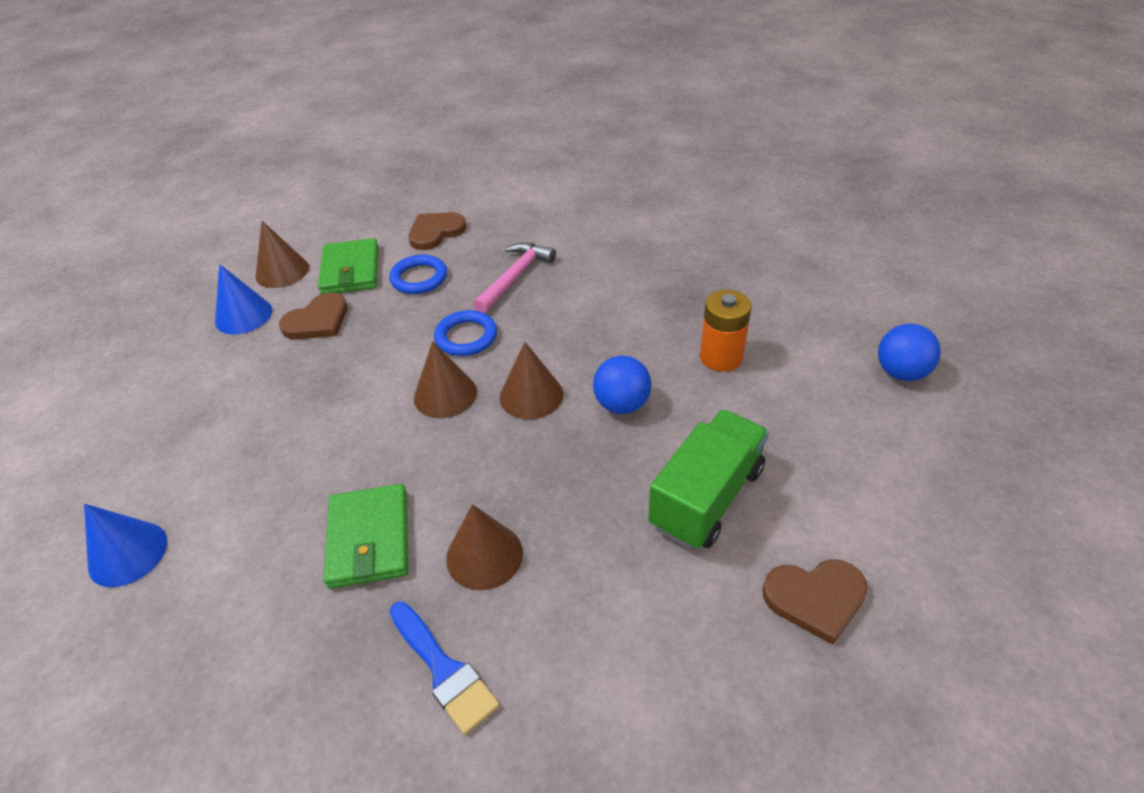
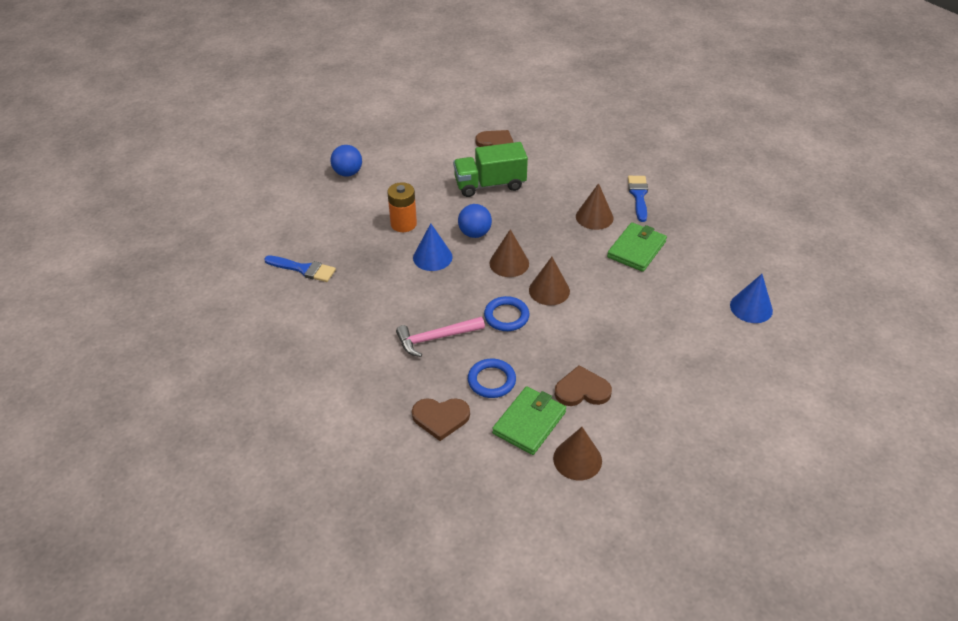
camera: 140 degrees left, 0 degrees up
blue cone [215,264,272,334] -> blue cone moved to [413,223,453,271]
none -> blue brush [264,255,336,282]

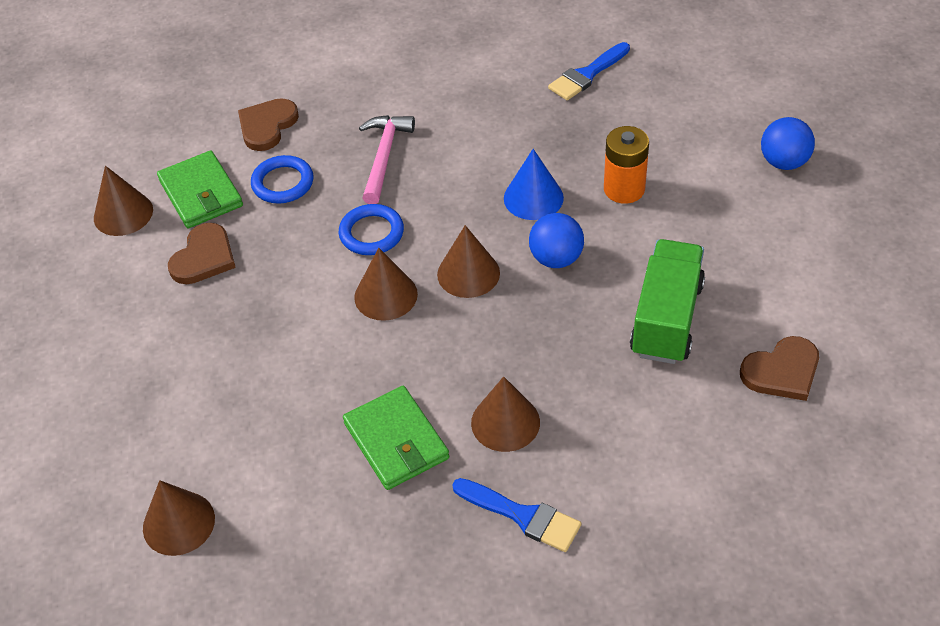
camera: 120 degrees right, 5 degrees up
blue cone [730,274,773,323] -> brown cone [143,480,215,556]

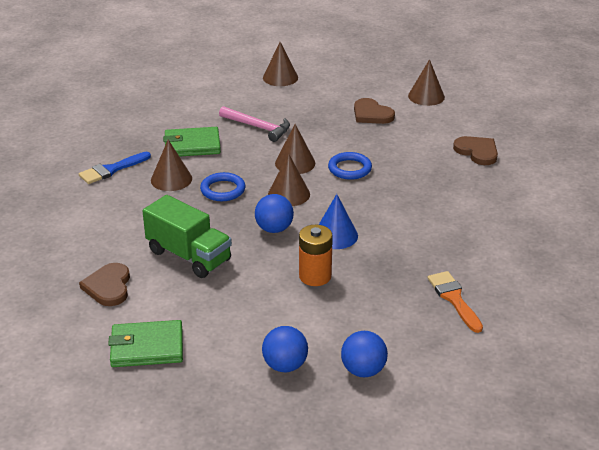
camera: 110 degrees right, 15 degrees down
brown cone [143,480,215,556] -> brown cone moved to [263,42,298,86]
green wallet [157,150,243,228] -> green wallet moved to [108,320,183,367]
blue ring [251,155,313,204] -> blue ring moved to [200,172,245,201]
pink hammer [359,115,415,204] -> pink hammer moved to [219,106,290,142]
blue brush [548,42,630,100] -> orange brush [428,271,483,333]
none -> blue ball [341,331,388,377]

